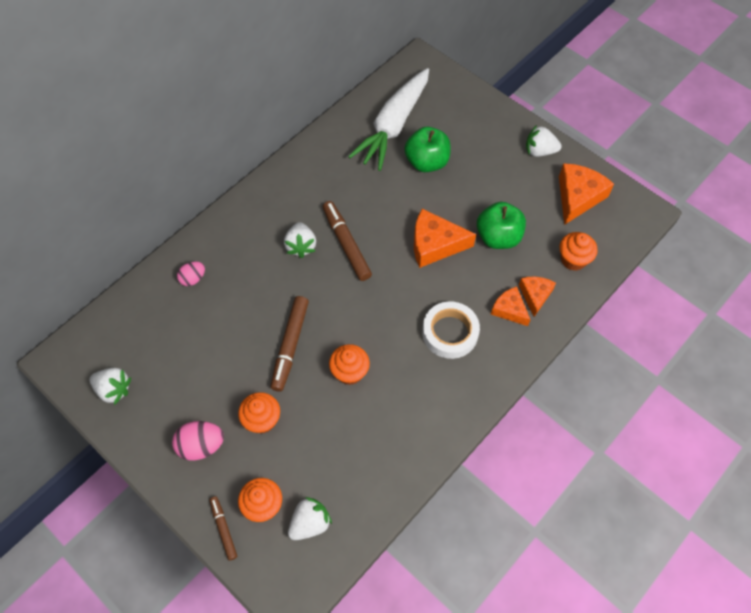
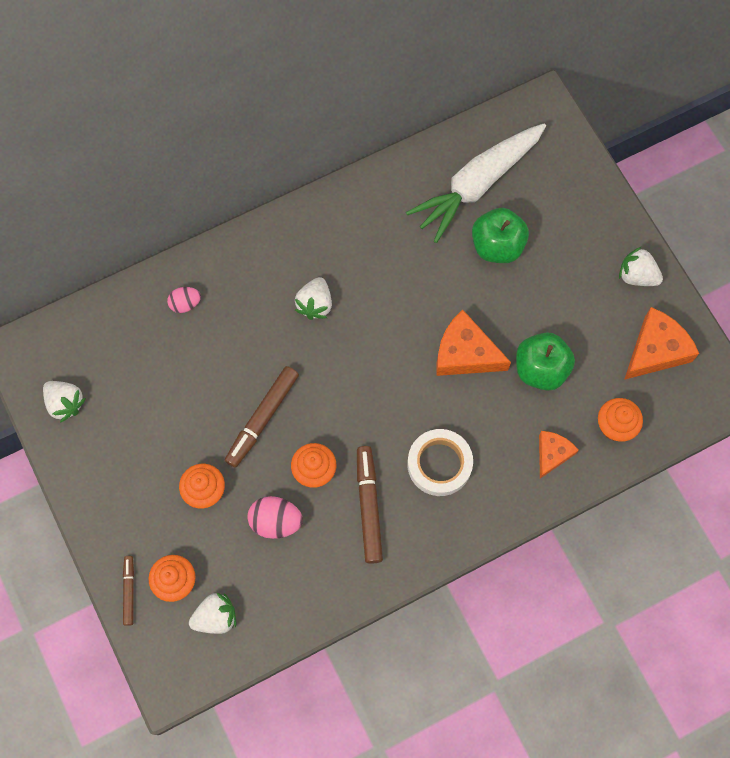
camera: 20 degrees right, 10 degrees up
pink egg [172,421,224,461] -> pink egg moved to [247,496,303,539]
brown marker [323,201,372,281] -> brown marker moved to [357,446,383,564]
orange cheese [491,286,530,326] -> none

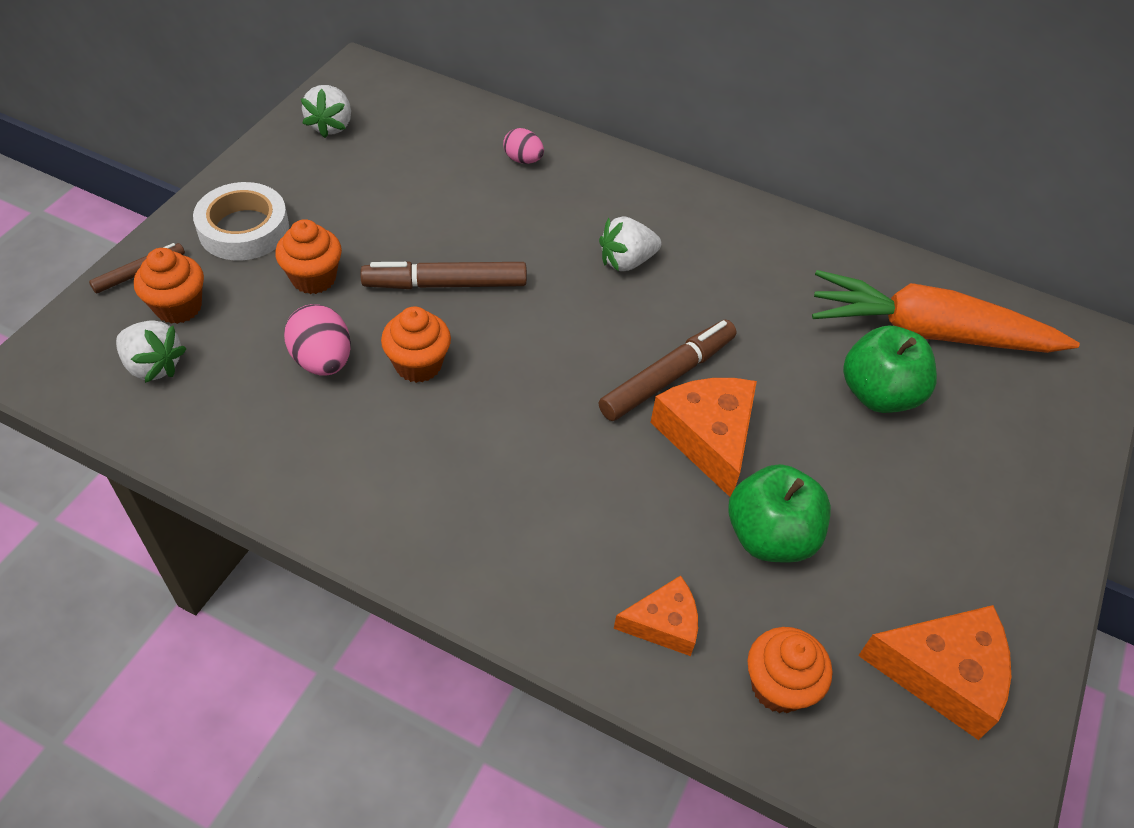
camera: 50 degrees right, 20 degrees down
brown marker [357,446,383,564] -> brown marker moved to [599,320,737,421]
white carrot [406,124,546,243] -> orange carrot [812,270,1080,353]
white tape [407,429,473,496] -> white tape moved to [193,182,289,260]
white strawberry [619,246,663,286] -> none

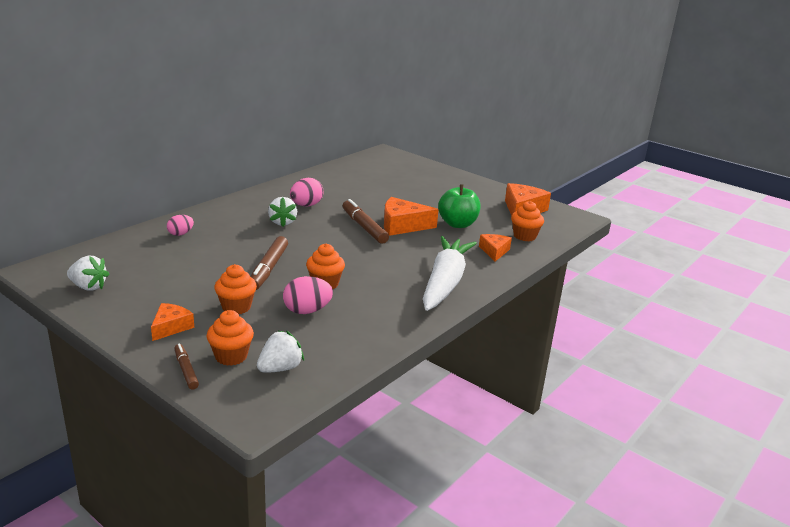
camera: 75 degrees left, 25 degrees down
white tape [193,182,289,260] -> orange cheese [151,303,194,341]
orange carrot [812,270,1080,353] -> none
green apple [843,326,937,413] -> none
none -> pink egg [290,178,324,206]
none -> white carrot [423,236,477,311]

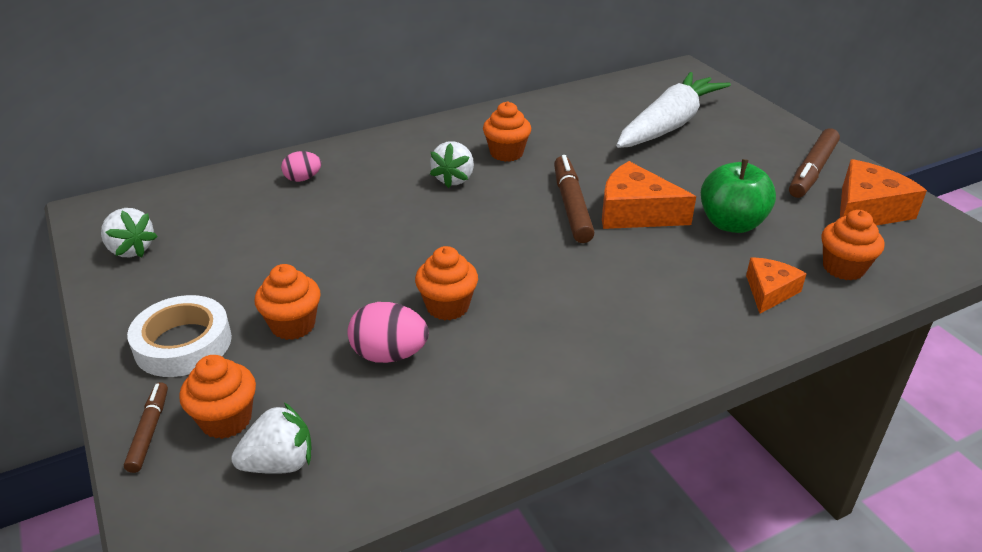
camera: 25 degrees right, 10 degrees up
orange cheese [151,303,194,341] -> white tape [127,295,232,377]
brown marker [250,236,288,290] -> brown marker moved to [789,128,840,198]
pink egg [290,178,324,206] -> orange cupcake [483,101,531,162]
white carrot [423,236,477,311] -> white carrot moved to [616,72,731,148]

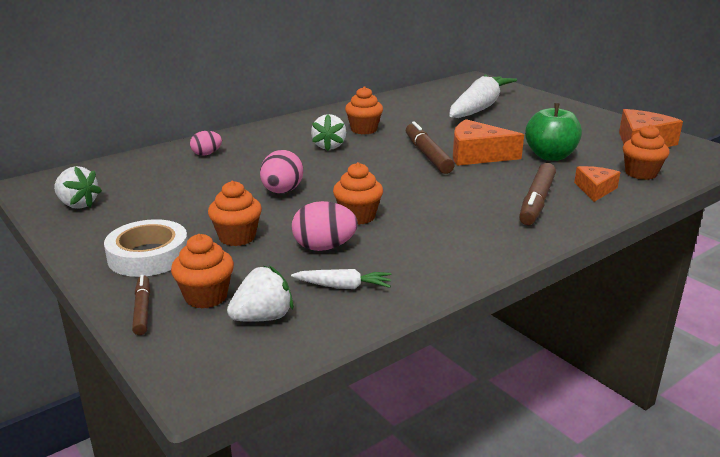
camera: 10 degrees left, 10 degrees down
brown marker [789,128,840,198] -> brown marker moved to [519,163,556,225]
none -> pink egg [260,150,303,193]
none -> white carrot [291,269,391,289]

